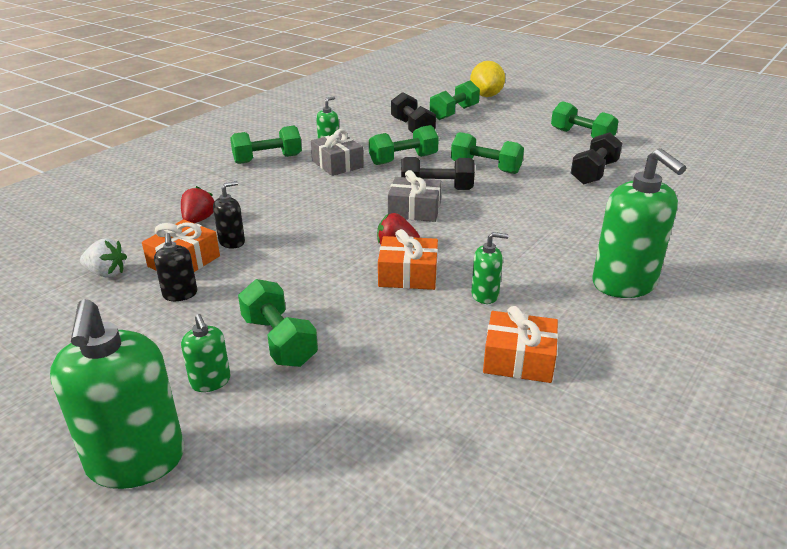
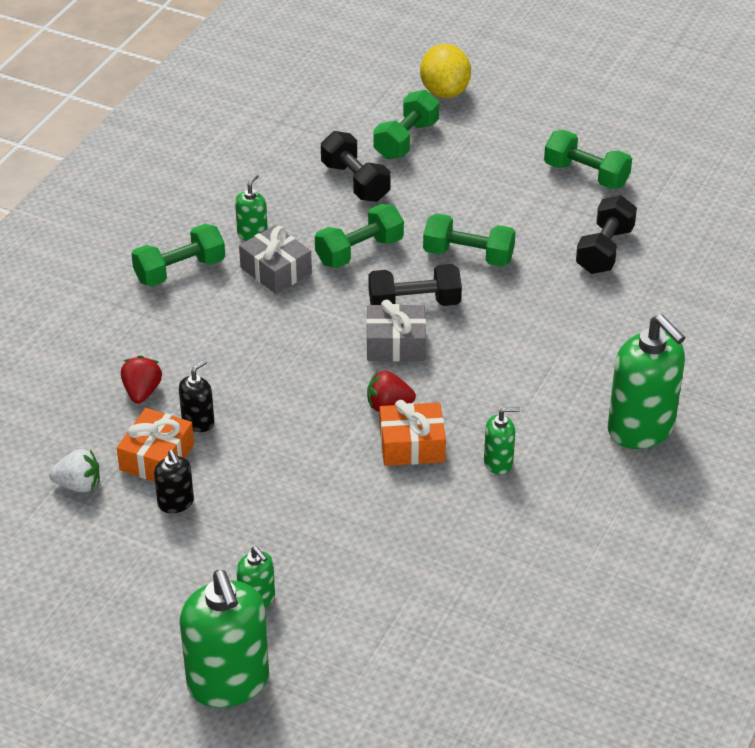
camera: 10 degrees left, 10 degrees up
green dumbbell [238,279,318,367] -> none
orange gift [483,306,558,383] -> none

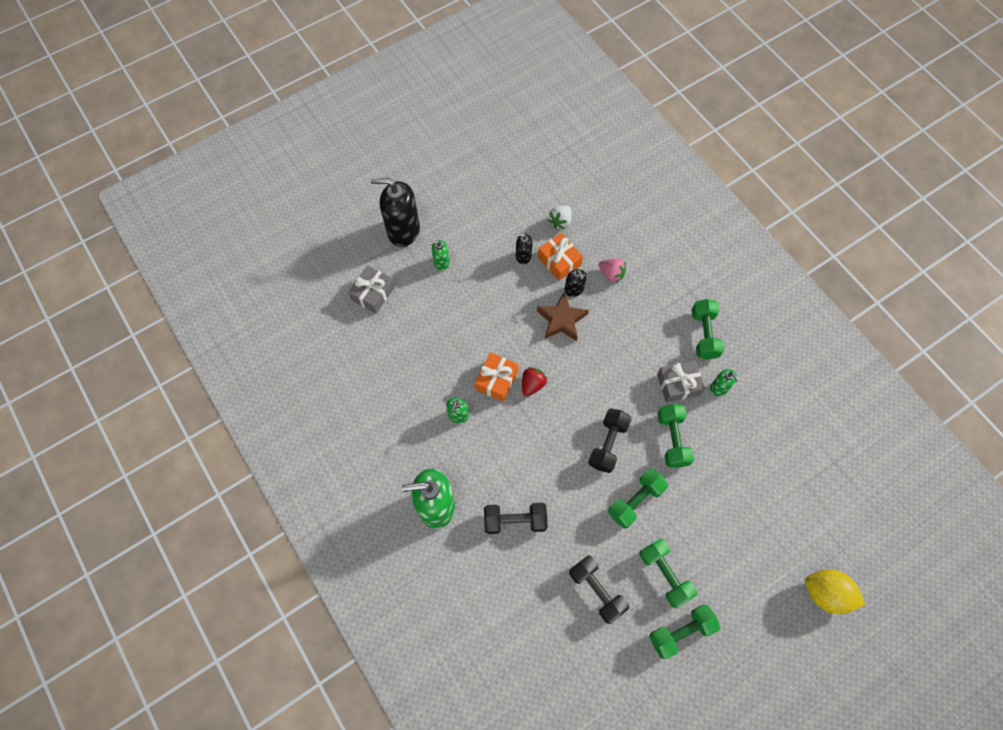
camera: 120 degrees right, 25 degrees up
red strawberry [121,355,162,404] -> pink strawberry [599,259,626,283]
green soap dispenser [179,570,269,708] -> black soap dispenser [371,178,420,247]
black dumbbell [321,131,391,202] -> black dumbbell moved to [484,503,547,534]
grey gift [366,300,426,361] -> grey gift moved to [348,265,395,314]
green dumbbell [373,90,439,159] -> green dumbbell moved to [639,538,698,608]
none -> brown star [537,292,589,341]

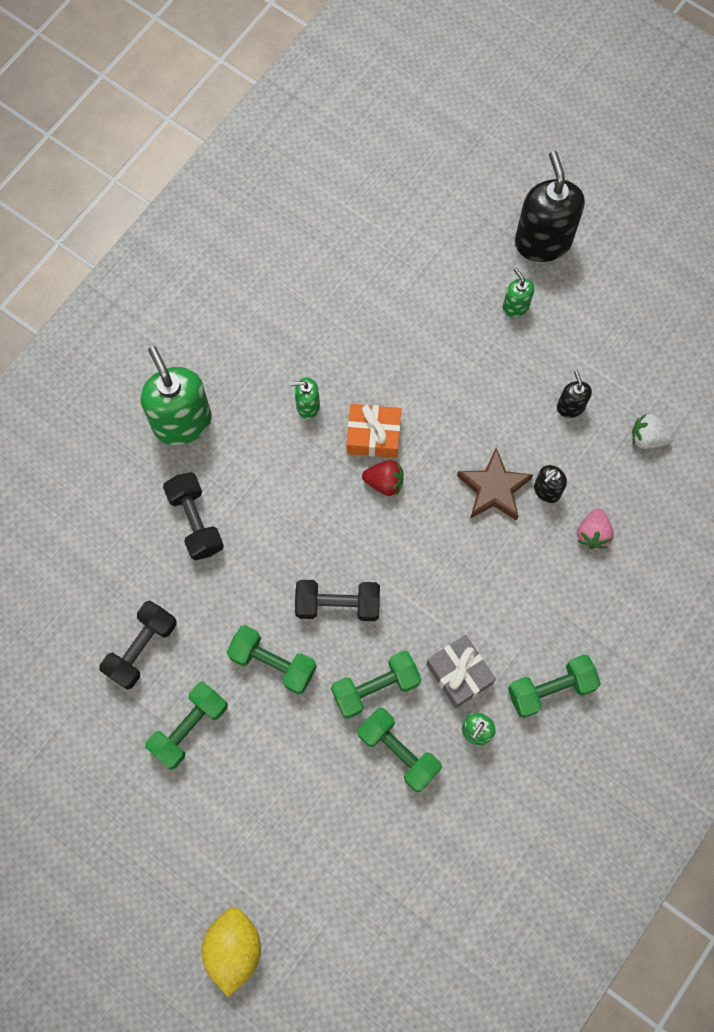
camera: 70 degrees right, 5 degrees up
grey gift [348,265,395,314] -> none
orange gift [538,233,583,281] -> none
green dumbbell [649,605,721,659] -> green dumbbell moved to [358,707,442,792]

